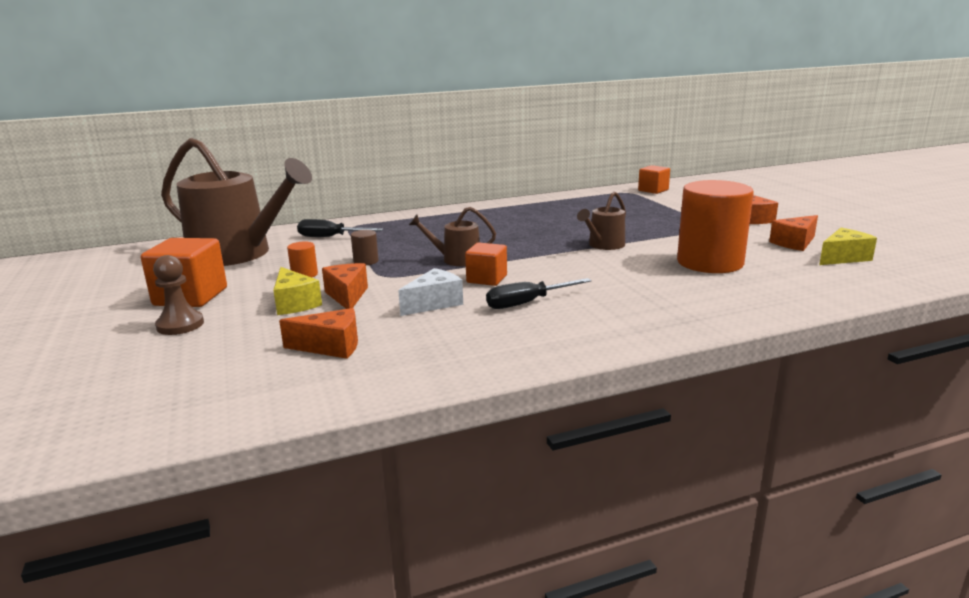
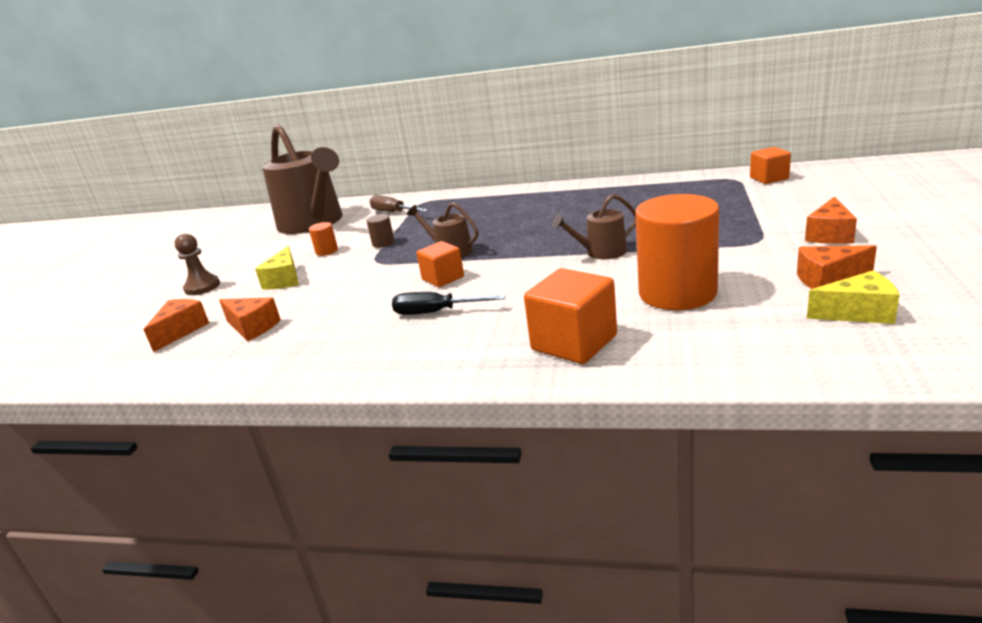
camera: 35 degrees right, 5 degrees up
orange cube [141,238,227,307] -> orange cube moved to [524,268,617,364]
black screwdriver [297,219,383,237] -> brown screwdriver [369,195,428,212]
orange cheese [322,263,368,309] -> orange cheese moved to [144,299,209,352]
white cheese [398,268,463,316] -> none

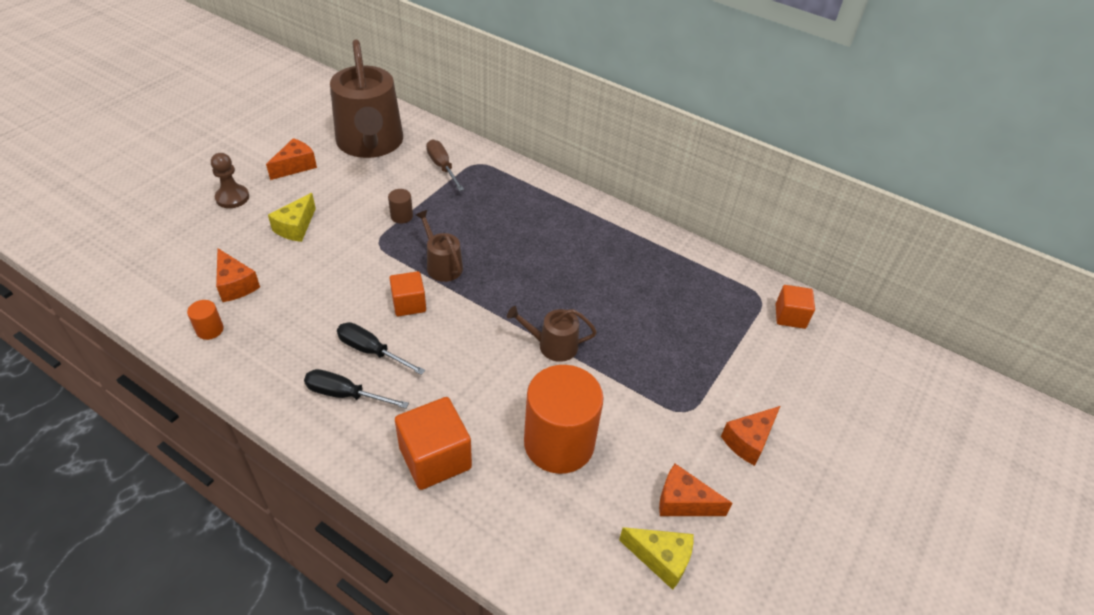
camera: 15 degrees right, 20 degrees up
orange cheese [144,299,209,352] -> orange cheese moved to [266,138,317,180]
orange cylinder [309,222,338,256] -> orange cylinder moved to [187,300,224,340]
none -> black screwdriver [304,369,409,409]

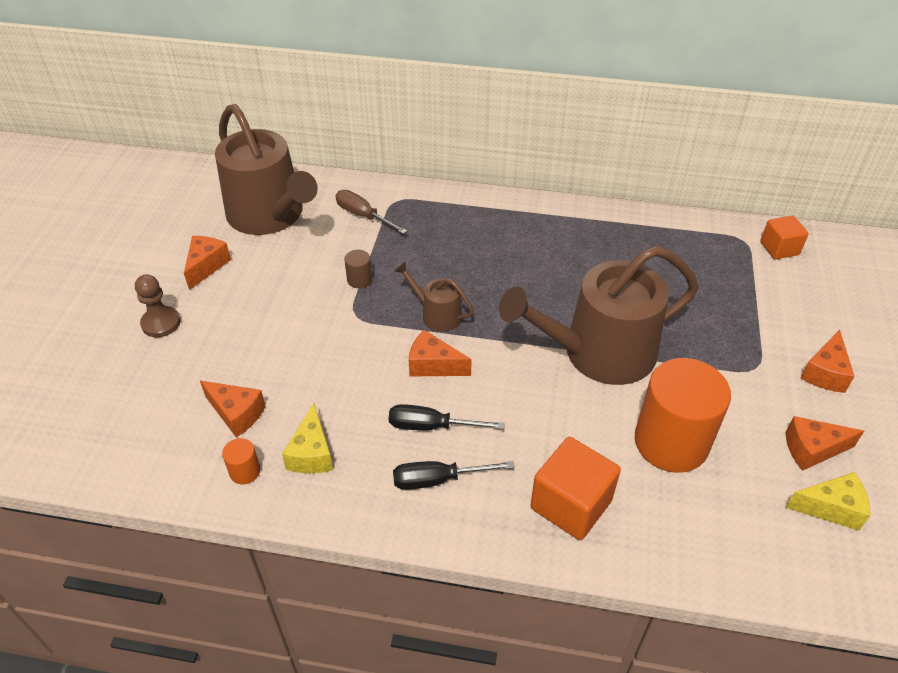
camera: 20 degrees left, 0 degrees up
yellow cheese [268,193,316,242] -> yellow cheese moved to [282,403,333,473]
orange cube [390,271,426,316] -> orange cheese [409,330,472,376]
brown watering can [507,306,597,362] -> brown watering can [499,246,699,385], size x2.20

